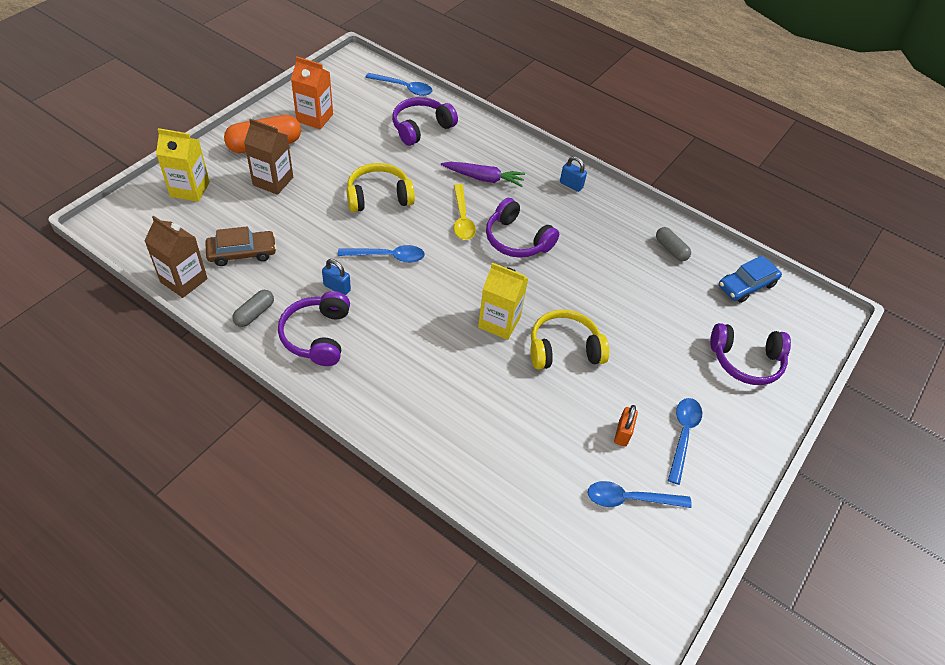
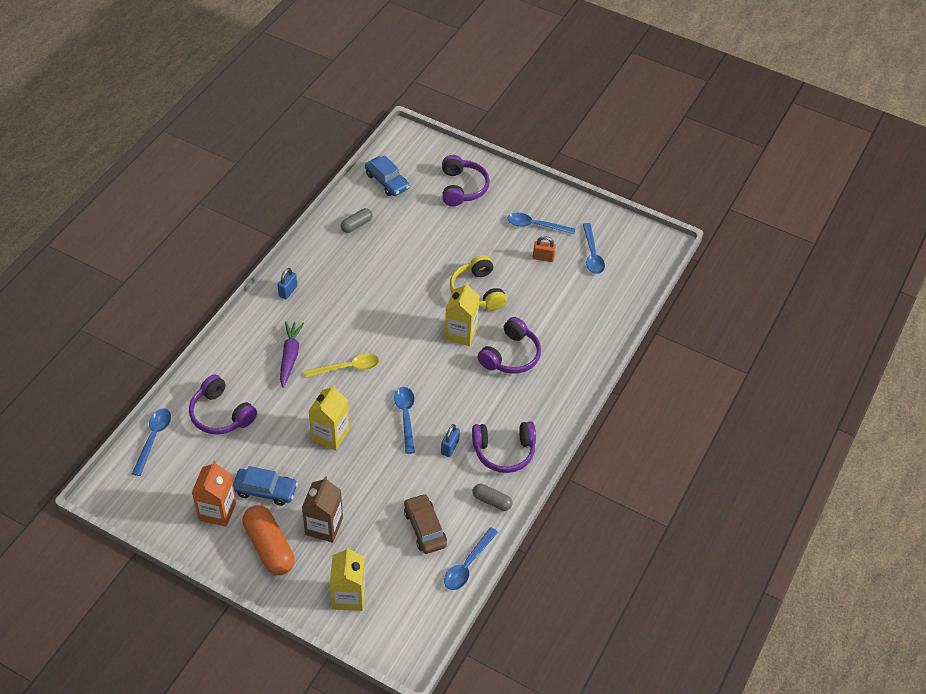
camera: 95 degrees left, 0 degrees up
brown carton [144,216,208,298] -> blue spoon [444,527,498,590]
yellow headphones [347,163,415,212] -> yellow carton [309,385,349,451]
purple headphones [486,198,559,258] -> purple headphones moved to [477,317,541,374]
none -> blue car [233,466,298,506]

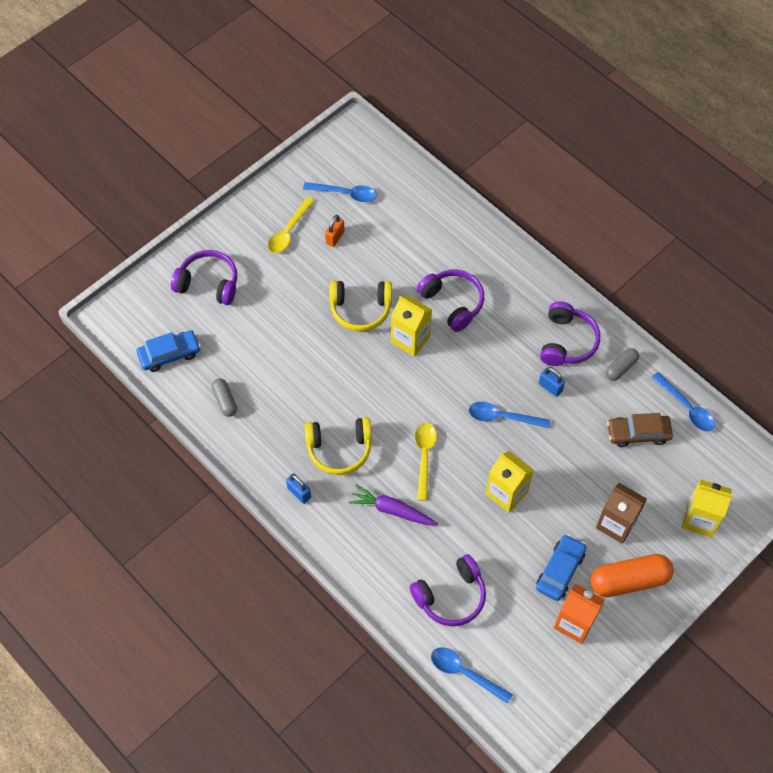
camera: 70 degrees left, 10 degrees up
blue spoon [507,213,575,234] -> yellow spoon [268,197,314,253]
none -> yellow headphones [305,417,372,475]

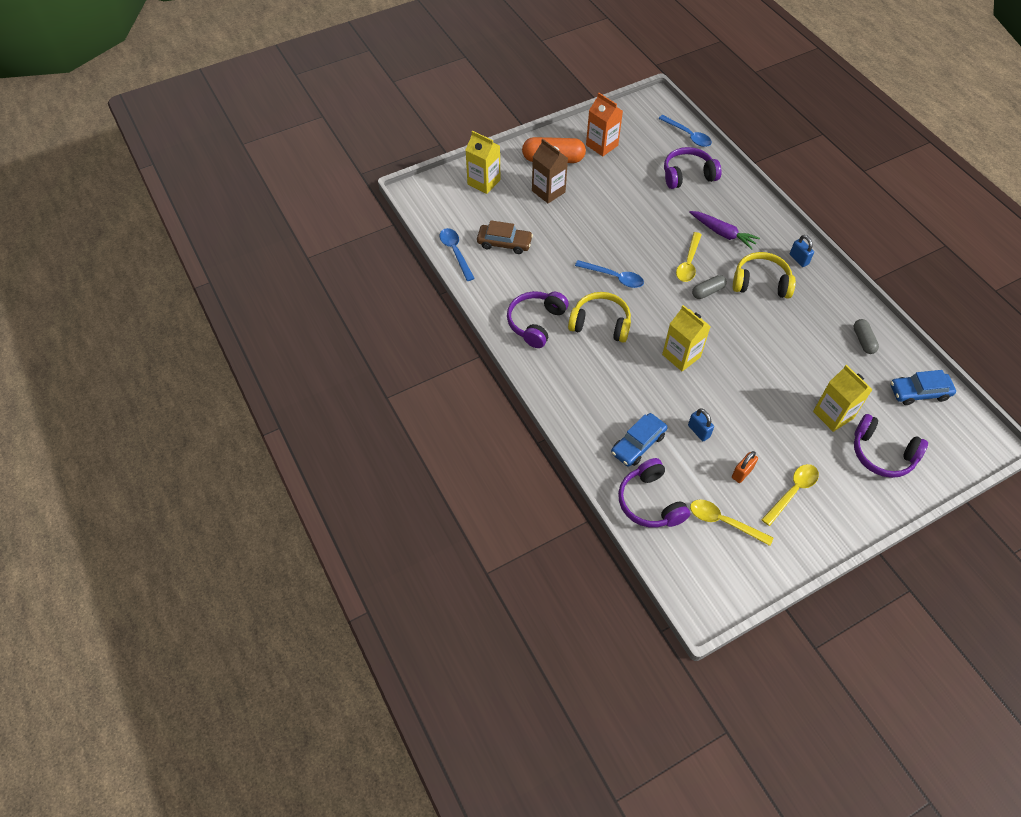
camera: 165 degrees left, 5 degrees down
blue spoon [303,182,377,202] -> yellow spoon [690,500,773,546]
yellow headphones [329,281,392,331] -> yellow headphones moved to [568,292,631,343]
purple headphones [417,270,484,332] -> purple headphones moved to [618,458,690,527]
yellow carton [486,451,534,513] -> yellow carton moved to [813,364,873,432]
blue car [536,534,586,601] -> blue car moved to [611,413,667,467]
blue padlock [539,367,565,397] -> blue padlock moved to [688,408,714,441]
grey capsule [606,348,639,381] -> grey capsule moved to [692,275,727,299]

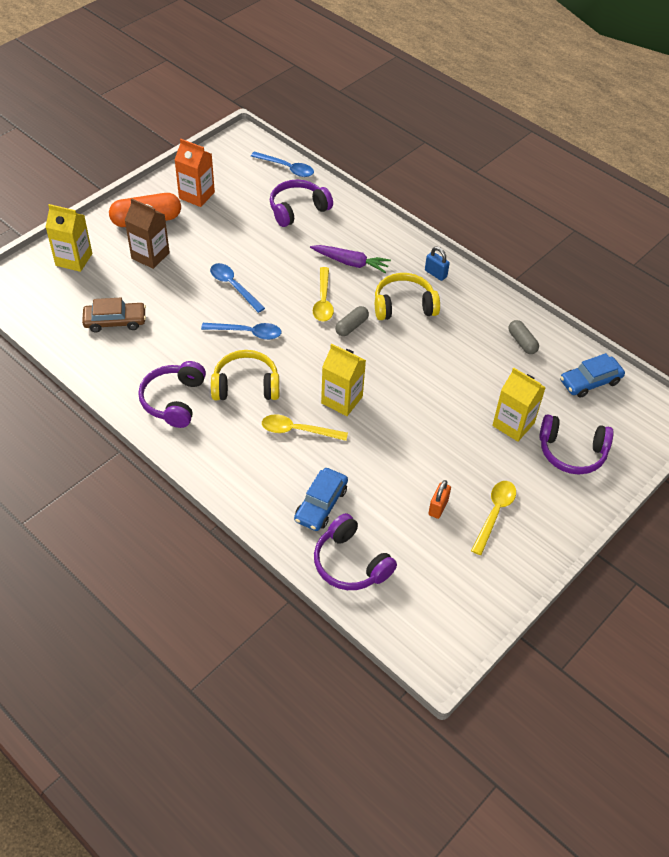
camera: 20 degrees left, 5 degrees down
blue spoon [440,228,475,281] -> blue spoon moved to [210,263,265,313]
blue padlock [688,408,714,441] -> none
yellow spoon [690,500,773,546] -> yellow spoon moved to [262,414,348,441]

